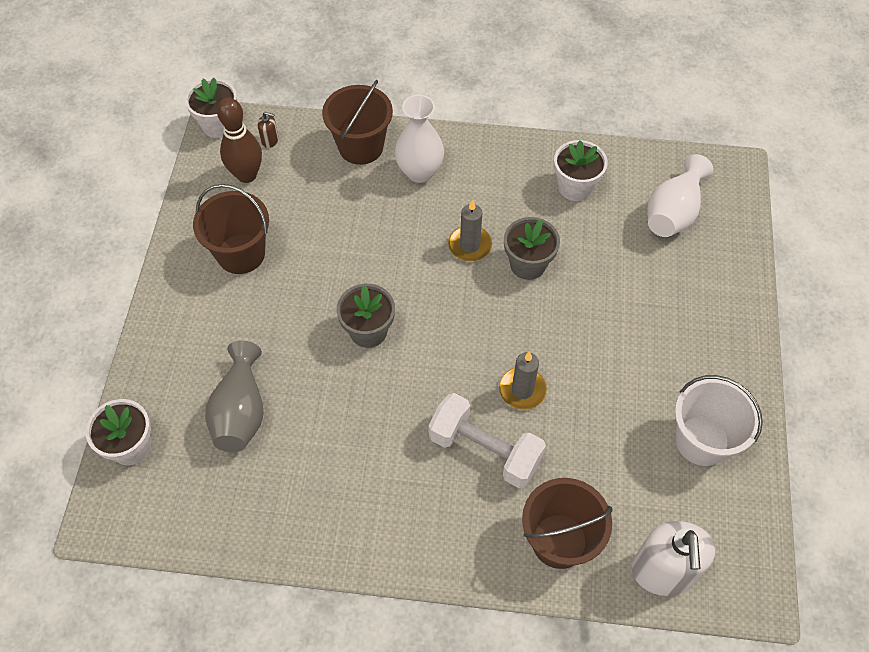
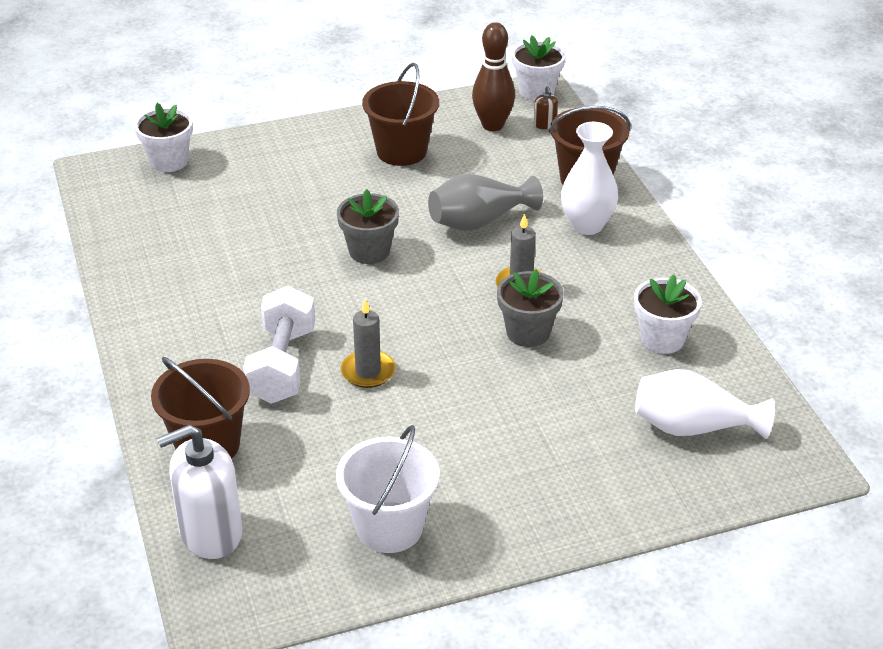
camera: 65 degrees right, 20 degrees down
grey vase [205,340,264,452] -> grey vase moved to [428,174,543,231]

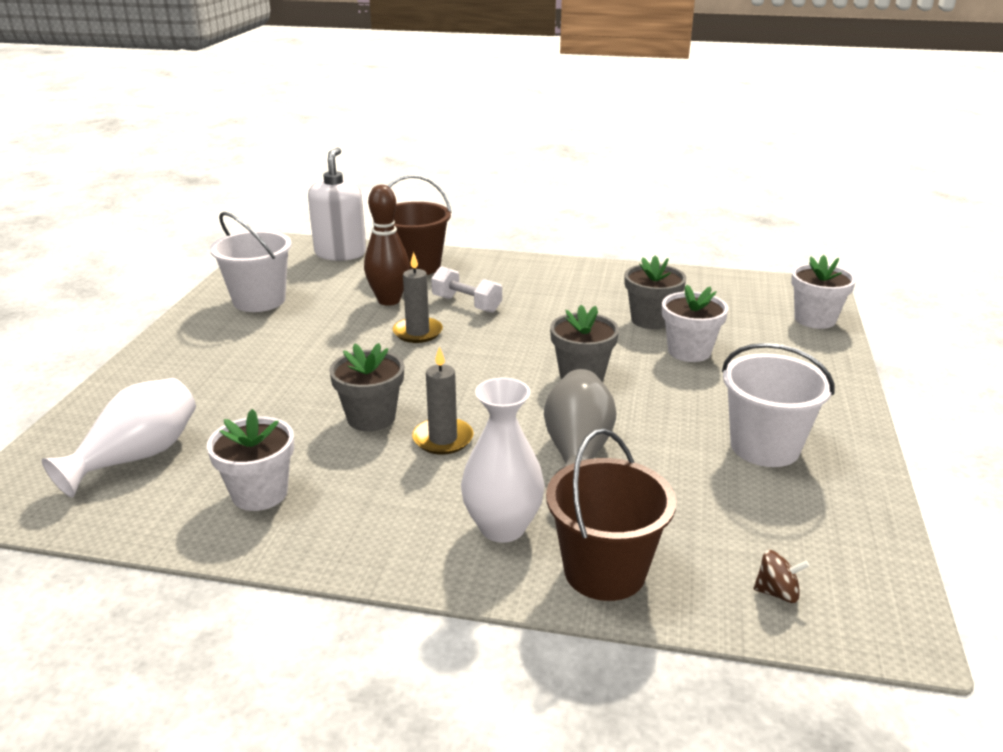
camera: 120 degrees right, 10 degrees down
white dumbbell [243,286,315,404] -> white dumbbell [431,266,502,313], size x0.67
brown bucket [362,63,439,166] -> white bucket [722,343,834,467]
brown bowling pin [472,22,515,131] -> brown bowling pin moved to [364,185,410,306]
white flower pot [512,35,566,101] -> white flower pot moved to [662,285,728,362]
brown soap dispenser [534,86,558,129] -> brown spinning top [753,550,809,603]
none -> grey flower pot [624,255,686,329]

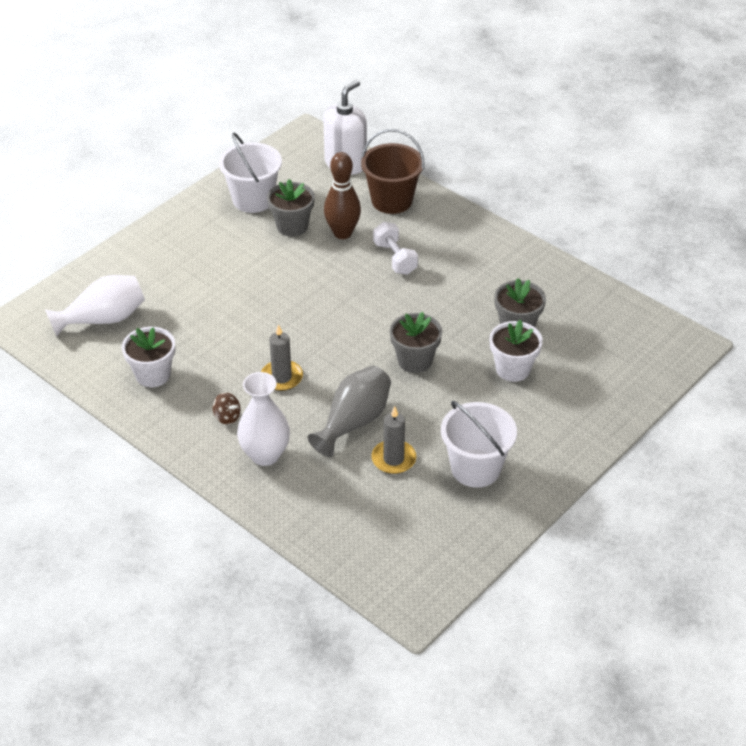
camera: 30 degrees right, 15 degrees up
grey flower pot [329,343,404,431] -> grey flower pot moved to [267,179,315,237]
grey candle [393,252,443,343] -> grey candle moved to [371,406,416,474]
brown bucket [546,428,676,601] -> none
brown spinning top [753,550,809,603] -> brown spinning top moved to [213,392,240,425]
white flower pot [791,255,856,329] -> none

